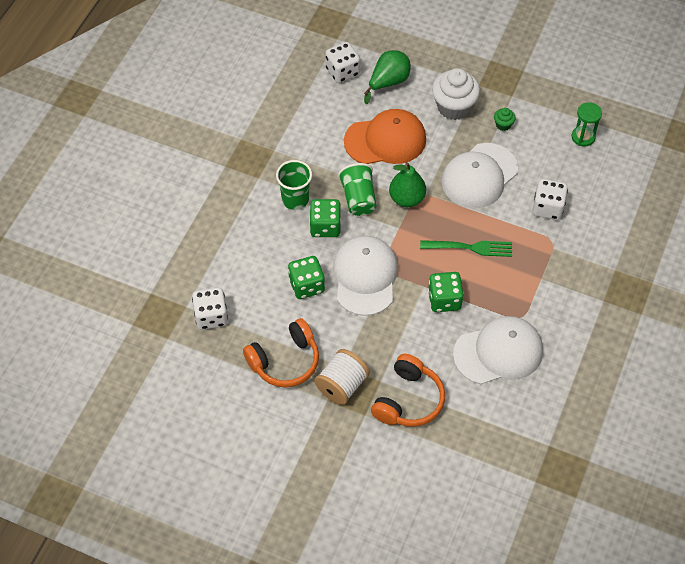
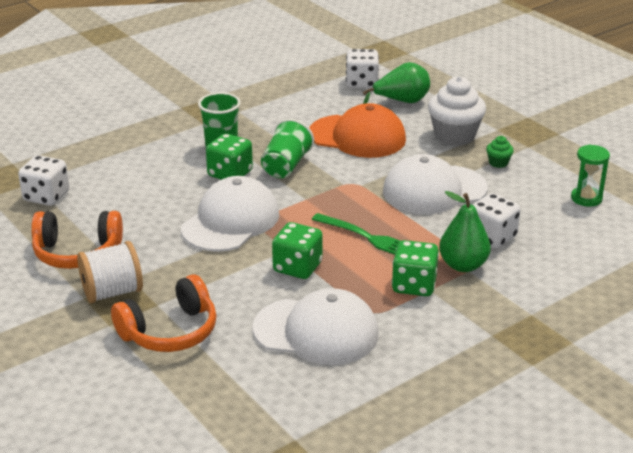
camera: 30 degrees right, 25 degrees down
green dice [288,256,325,299] -> green dice moved to [392,240,439,296]
green pear [389,162,426,207] -> green pear moved to [439,191,491,272]

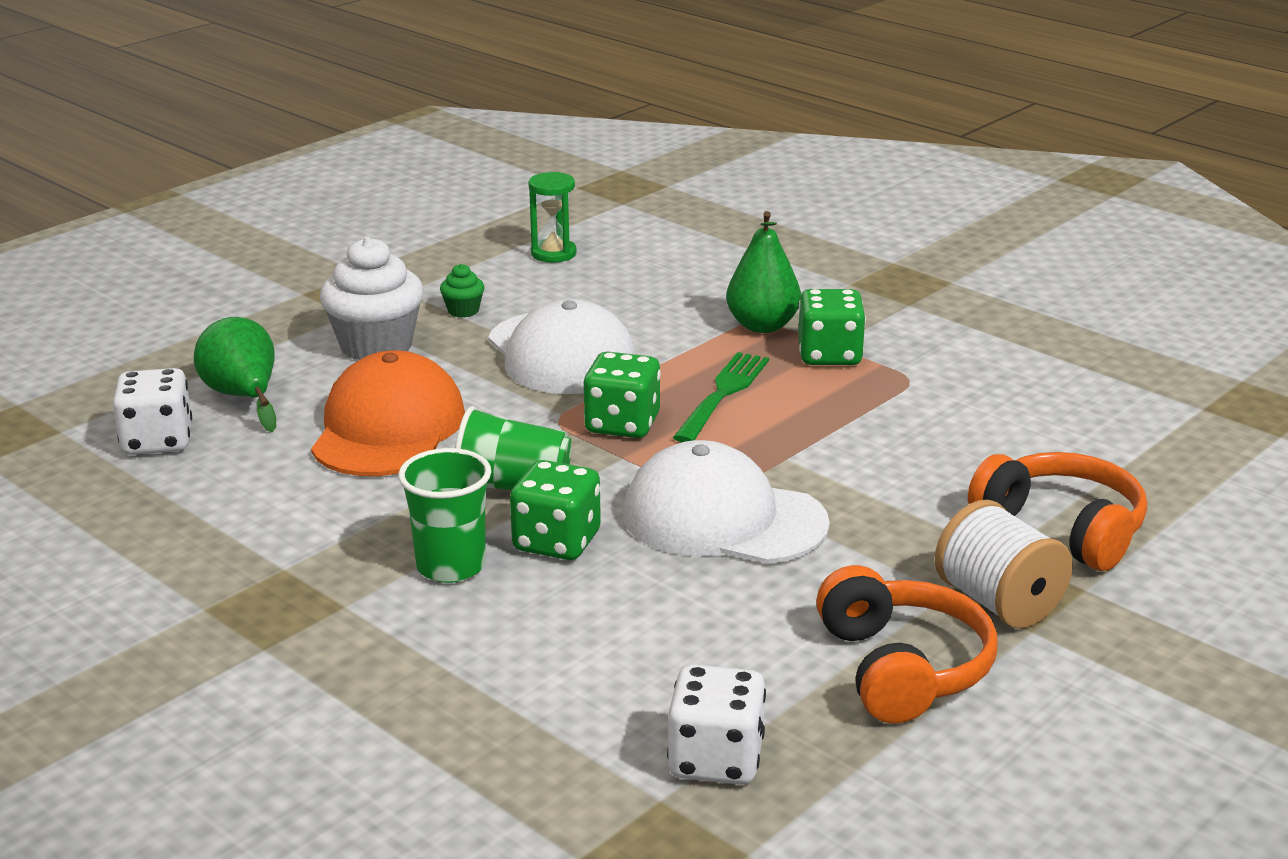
camera: 100 degrees left, 5 degrees down
white cap [252,288,379,365] -> none
green dice [272,222,323,279] -> green dice moved to [583,351,661,438]
white dice [473,193,520,249] -> none

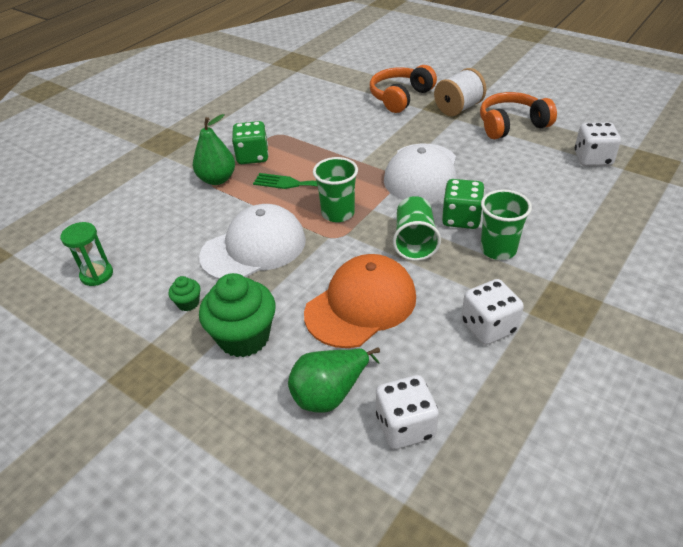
camera: 95 degrees left, 15 degrees up
orange cap [311,350,465,476] -> orange cap turned 135 degrees clockwise [304,254,416,348]
white cupcake [320,237,424,360] -> green cupcake [199,273,276,357]
green dice [583,351,661,438] -> green cup [313,157,358,222]
none -> white dice [461,279,524,345]

